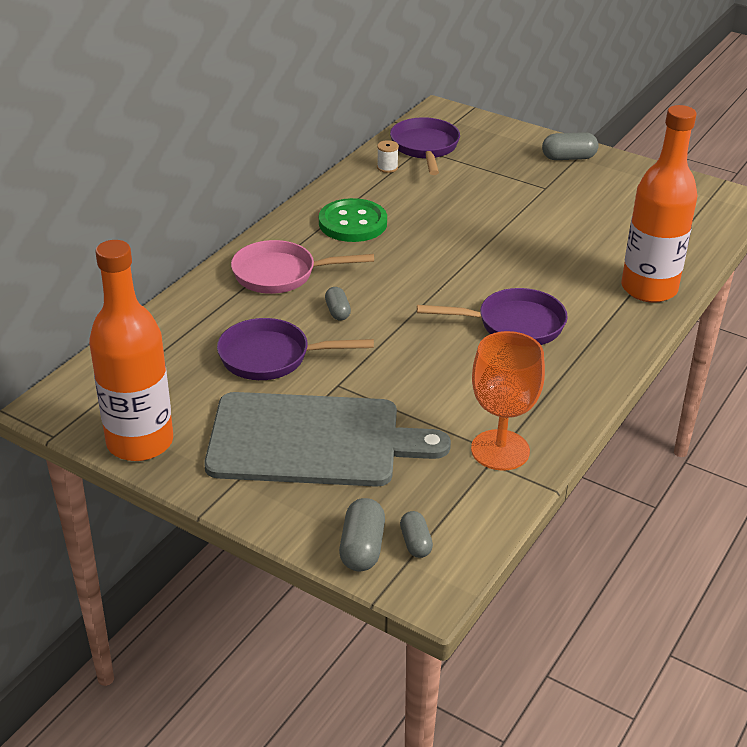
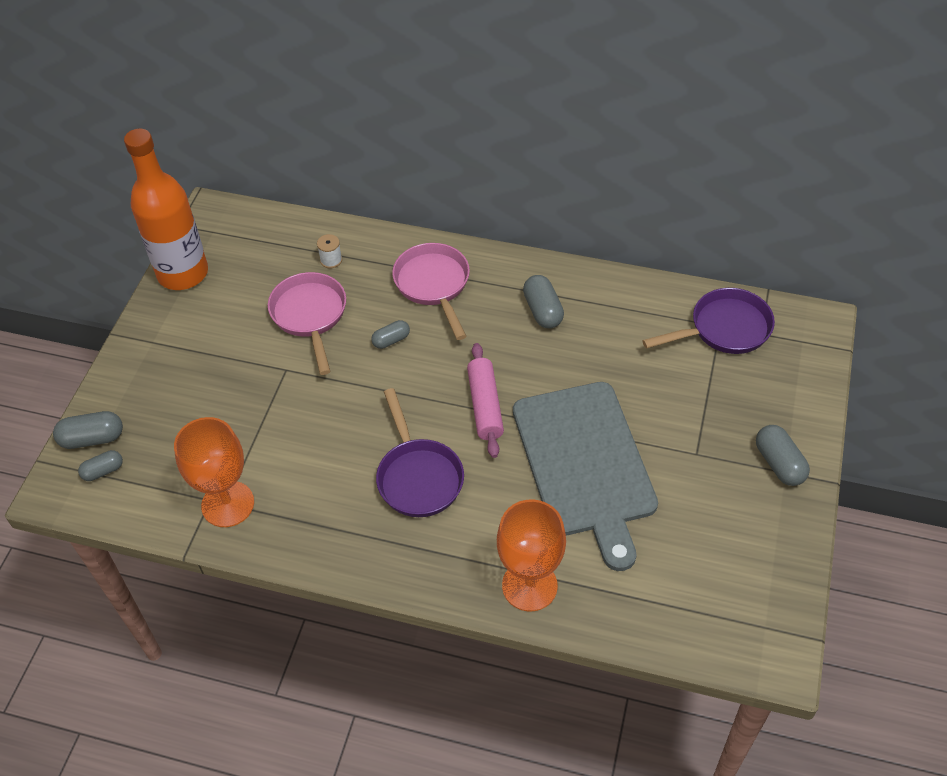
camera: 75 degrees right, 15 degrees up
grey cutting board [204,392,451,487] -> grey cutting board moved to [513,382,658,571]
purple pan [217,318,374,380] -> pink pan [268,272,346,375]
green button [319,198,387,242] -> grey capsule [523,275,564,328]
white spool [377,140,399,173] -> white spool moved to [317,234,342,268]
orange bottle [621,105,697,303] -> orange goblet [497,500,566,611]
none -> pink rolling pin [467,343,504,458]

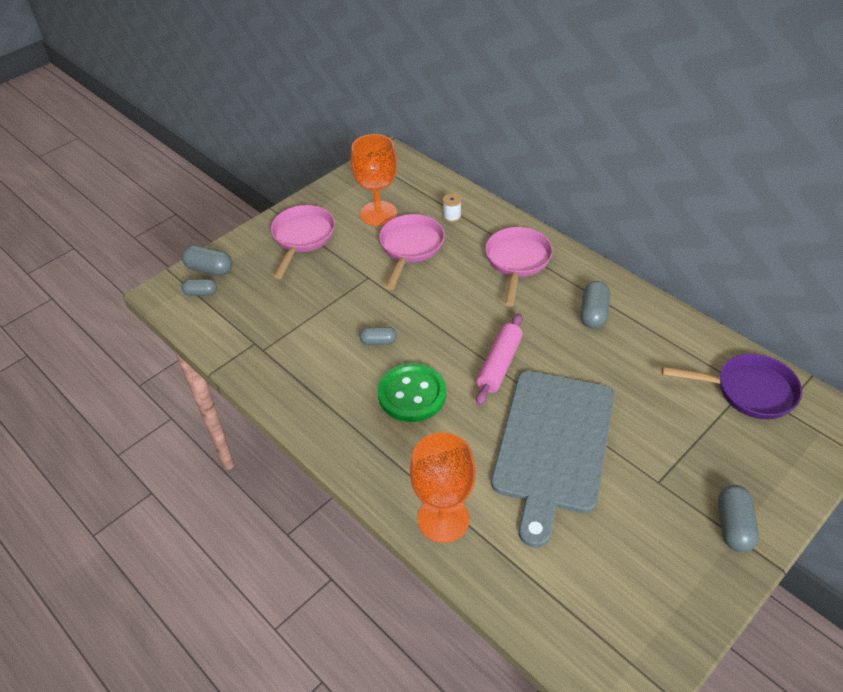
camera: 30 degrees right, 5 degrees down
orange bottle [124,129,208,290] -> none
orange goblet [174,417,254,527] -> orange goblet moved to [351,134,397,226]
grey capsule [371,320,410,349] -> grey capsule moved to [359,327,397,345]
purple pan [376,388,464,517] -> green button [378,363,446,422]
none -> pink pan [271,205,335,279]

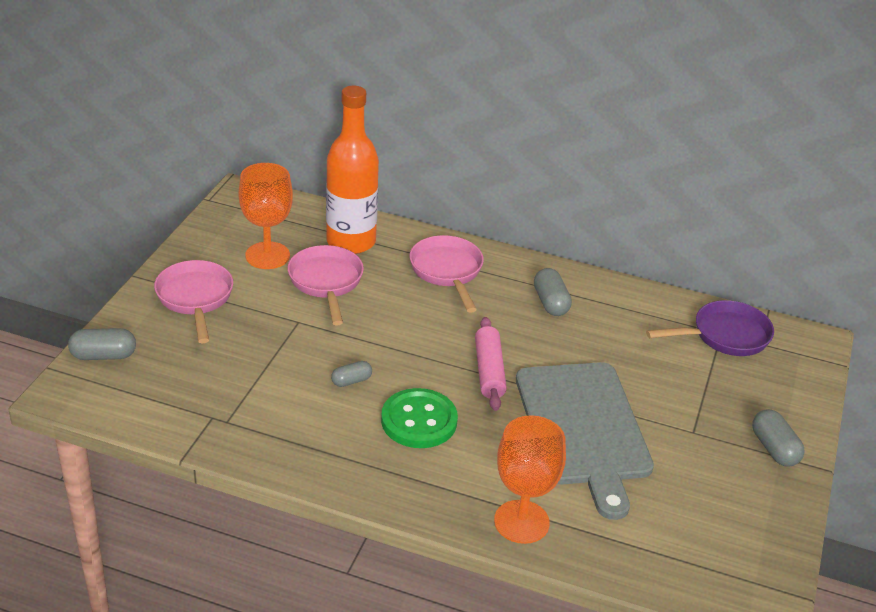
camera: 30 degrees left, 10 degrees down
grey capsule [181,279,217,296] -> none
white spool [443,193,462,222] -> orange bottle [326,86,379,254]

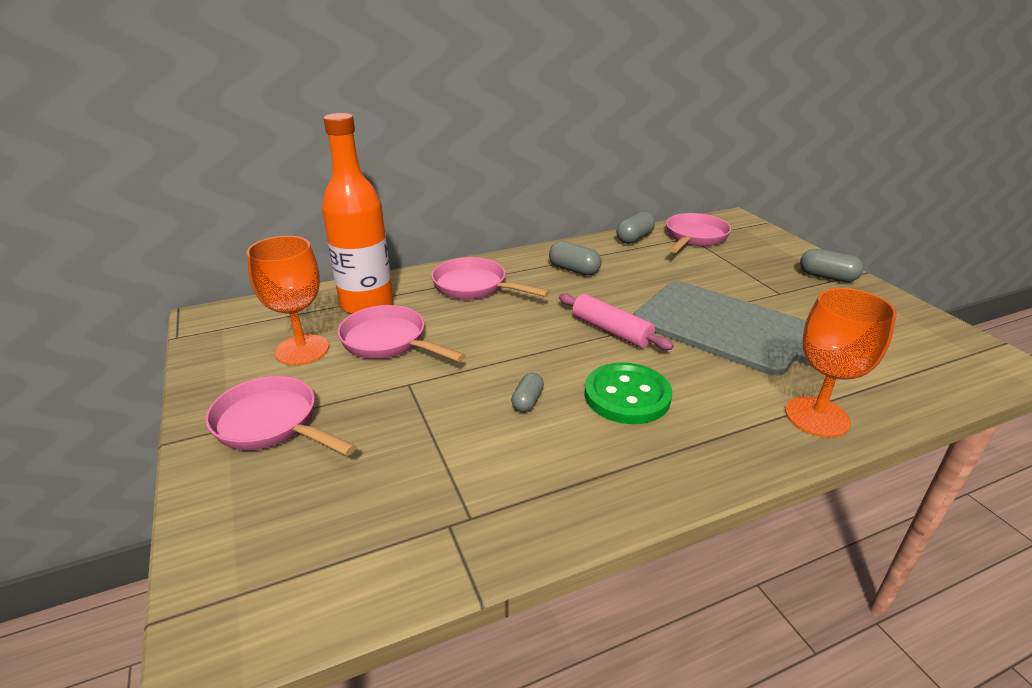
camera: 40 degrees left, 5 degrees down
grey capsule [68,328,136,360] -> grey capsule moved to [616,211,655,244]
purple pan [646,300,774,356] -> pink pan [666,213,731,253]

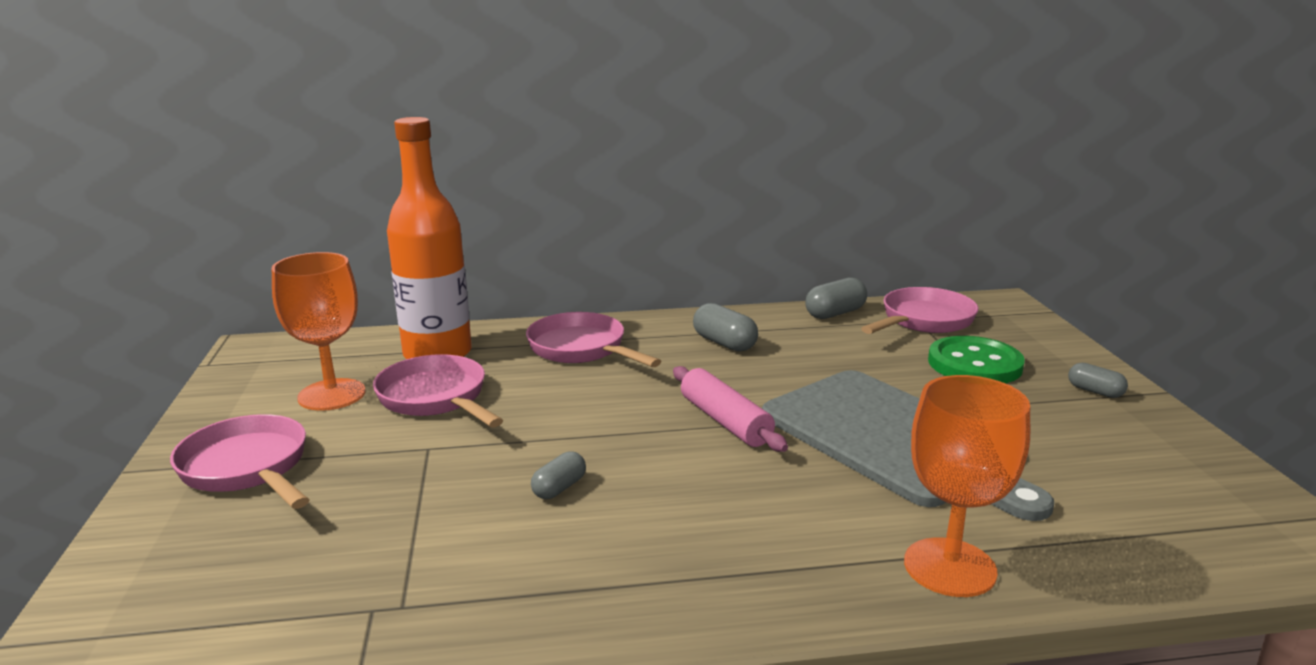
camera: 15 degrees right, 10 degrees down
green button [584,362,672,424] -> green button moved to [928,336,1025,383]
grey capsule [800,249,863,282] -> grey capsule [1068,363,1128,398], size x0.65

